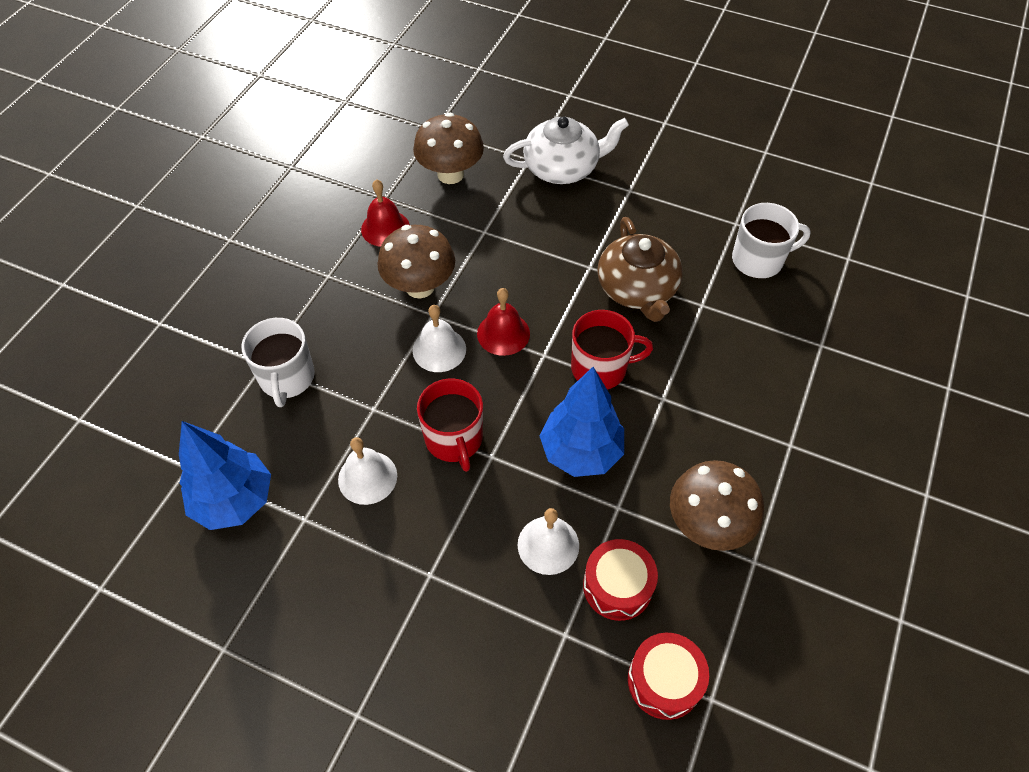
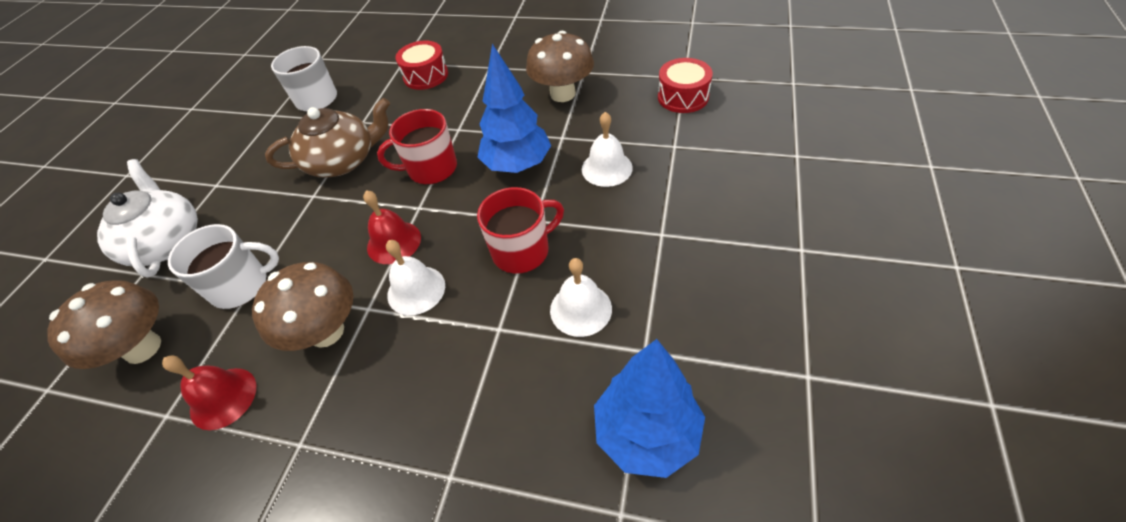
camera: 95 degrees left, 5 degrees down
white mug [241,318,315,407] -> white mug moved to [168,224,279,309]
red mug [571,310,653,389] -> red mug turned 90 degrees counterclockwise [377,109,457,185]
red drum [583,539,658,621] -> red drum moved to [395,41,448,90]

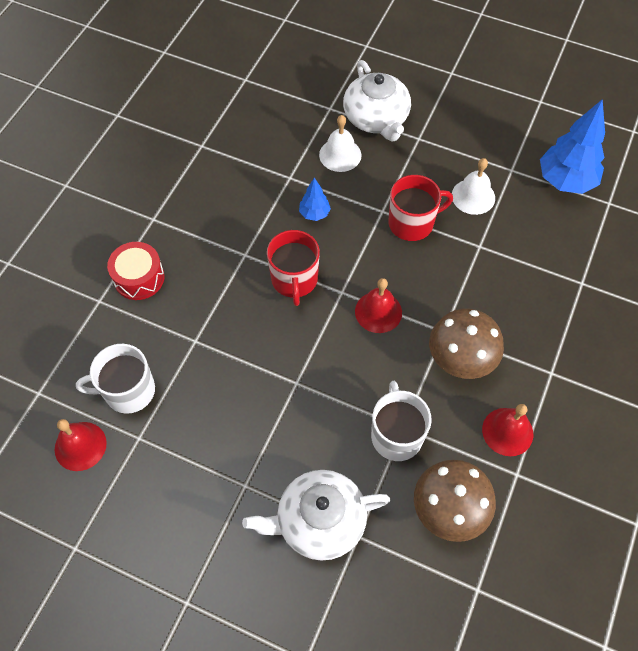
camera: 85 degrees left, 10 degrees up
brown teapot [265,98,390,178] -> none
white bell [386,240,445,315] -> none
red mug [477,187,564,273] -> red mug turned 90 degrees clockwise [389,175,453,241]
blue tree [478,44,551,173] -> blue tree [299,178,331,221], size x0.50
brown mushroom [526,31,594,102] -> none
red drum [658,58,713,113] -> none
none -> red bell [55,419,107,471]
none -> white teapot [343,60,411,142]

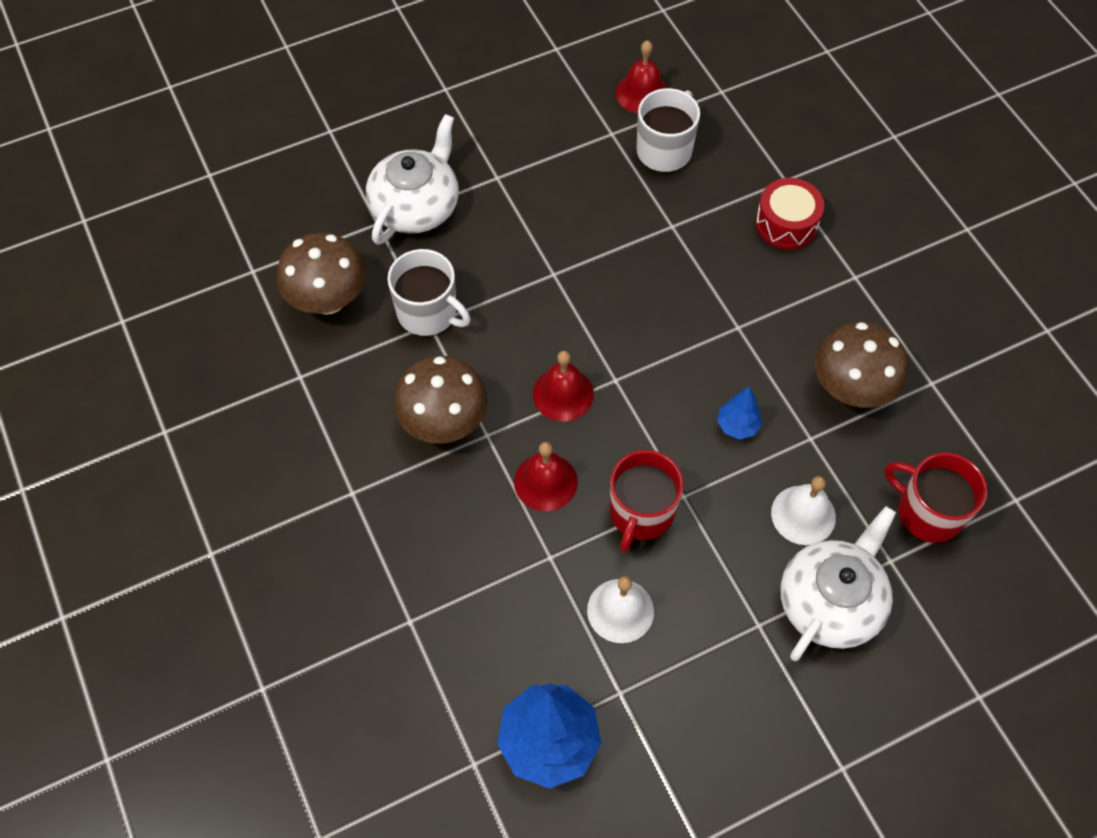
camera: 130 degrees right, 0 degrees up
red mug [267,230,320,306] -> red mug moved to [885,453,987,543]
white teapot [343,60,411,142] -> white teapot turned 105 degrees clockwise [781,506,896,661]
red bell [482,404,533,456] -> red bell moved to [514,442,578,511]
none -> brown mushroom [814,322,908,408]

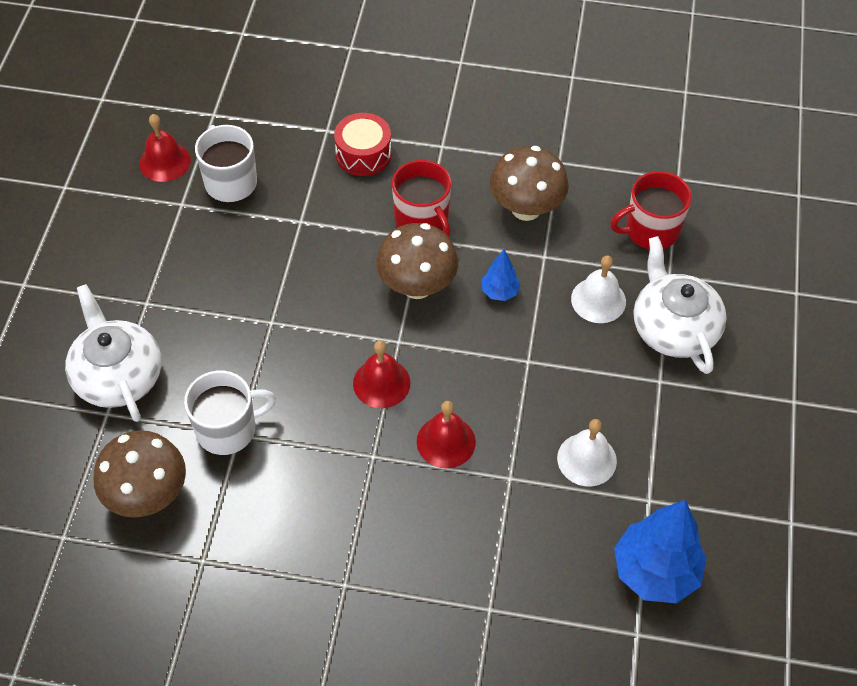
camera: 55 degrees left, 5 degrees down
brown mushroom [394,356,488,444] -> brown mushroom moved to [376,223,458,299]
red mug [610,450,684,553] -> red mug moved to [392,160,451,237]

